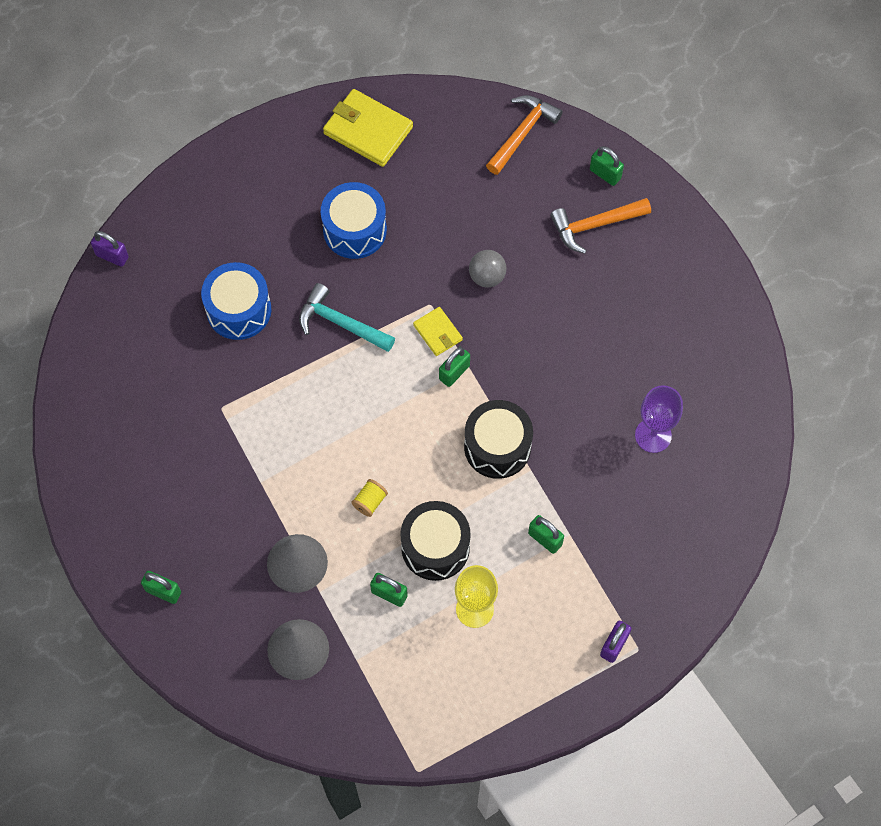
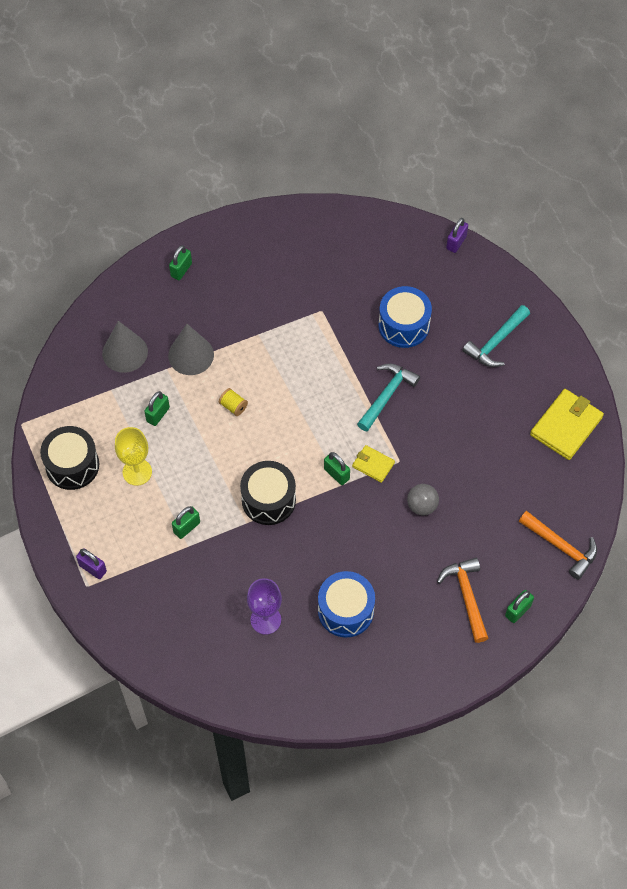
camera: 95 degrees right, 5 degrees down
blue drum [321,182,387,259] -> blue drum moved to [318,571,375,637]
black drum [400,501,471,581] -> black drum moved to [40,426,99,490]
yellow wallet [413,307,463,356] -> yellow wallet turned 60 degrees clockwise [352,445,395,483]
none -> turquoise hammer [462,305,530,367]

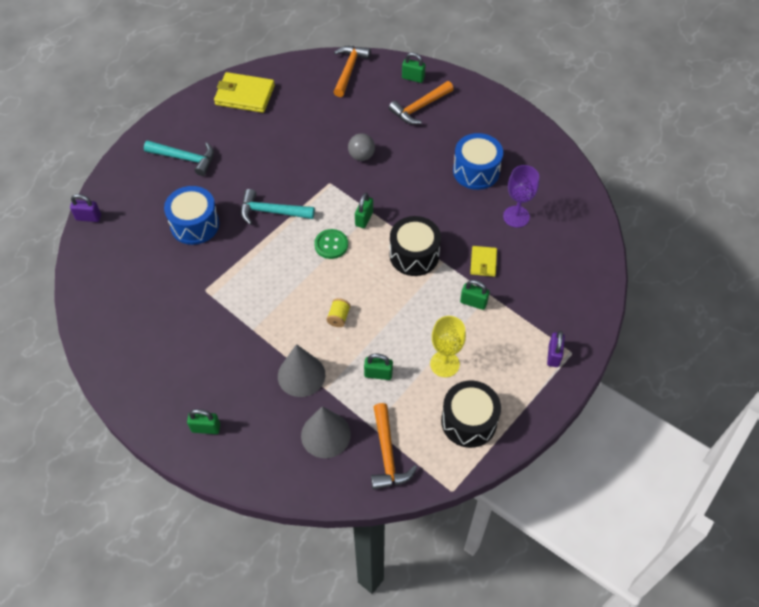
camera: 115 degrees left, 5 degrees down
yellow wallet [352,445,395,483] -> yellow wallet moved to [470,246,497,277]
none -> green button [314,229,348,259]
none -> orange hammer [371,403,418,490]

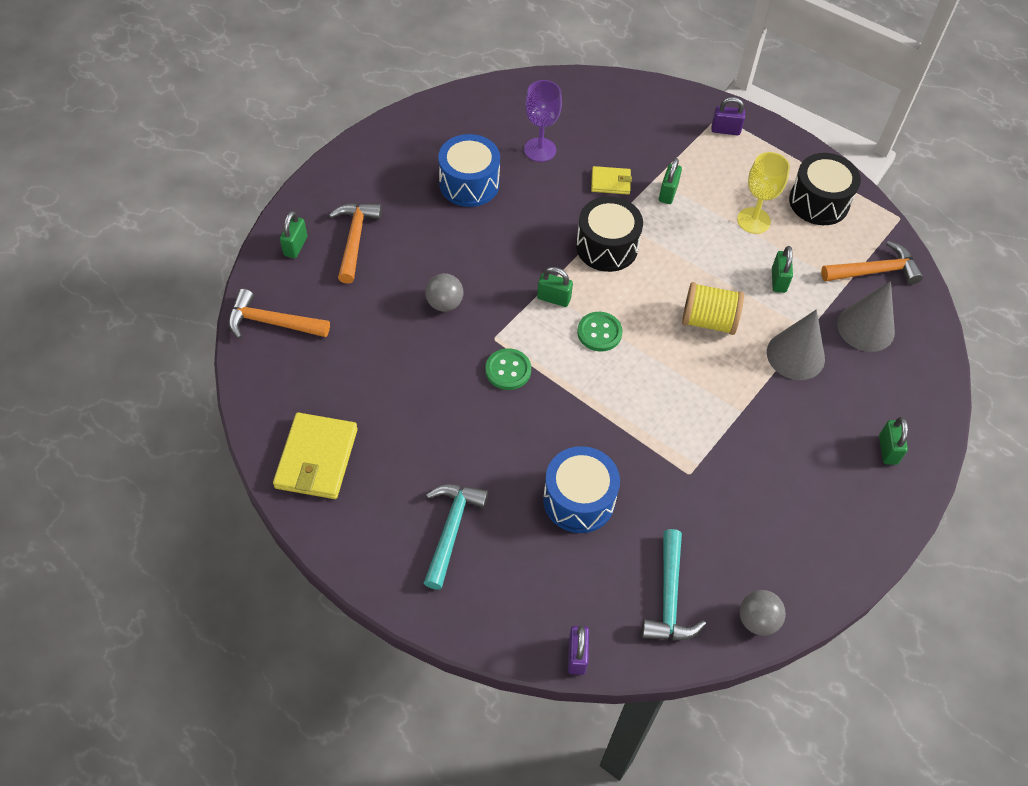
camera: 95 degrees left, 0 degrees up
turquoise hammer [241,189,315,225] -> turquoise hammer moved to [642,529,706,641]
yellow spool [326,298,351,327] -> yellow spool [682,282,744,335], size x1.85
orange hammer [389,81,454,124] -> orange hammer turned 135 degrees counterclockwise [329,203,382,284]
none -> green button [485,348,531,390]
none -> grey ball [740,590,786,636]

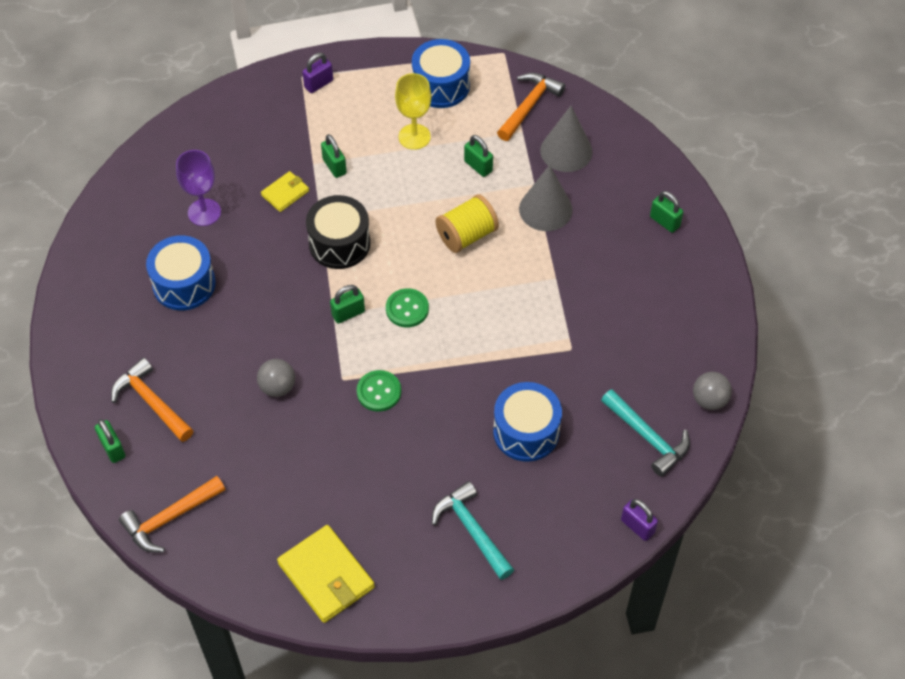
camera: 45 degrees left, 0 degrees up
black drum [789,153,861,225] -> blue drum [412,39,470,108]

